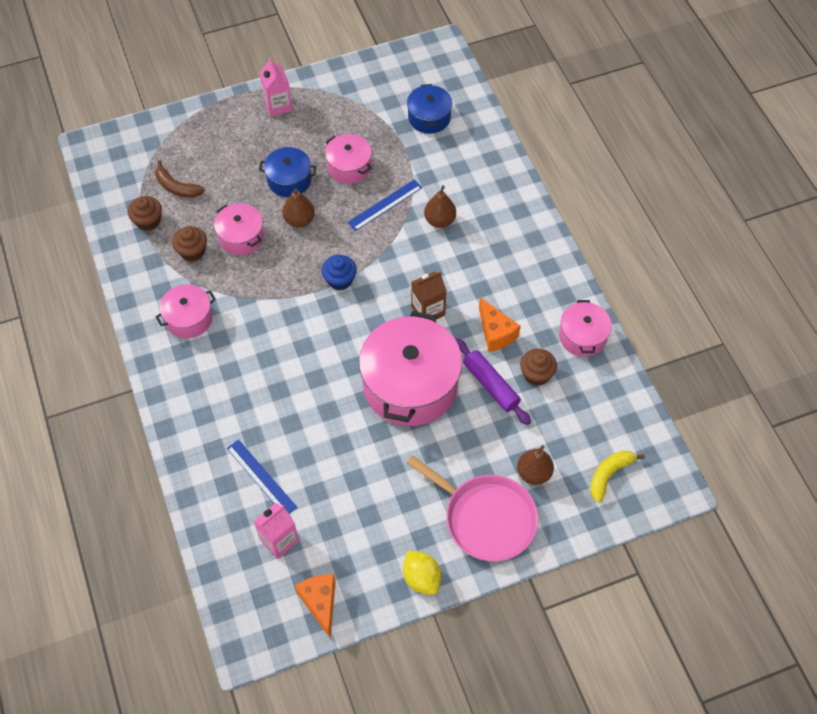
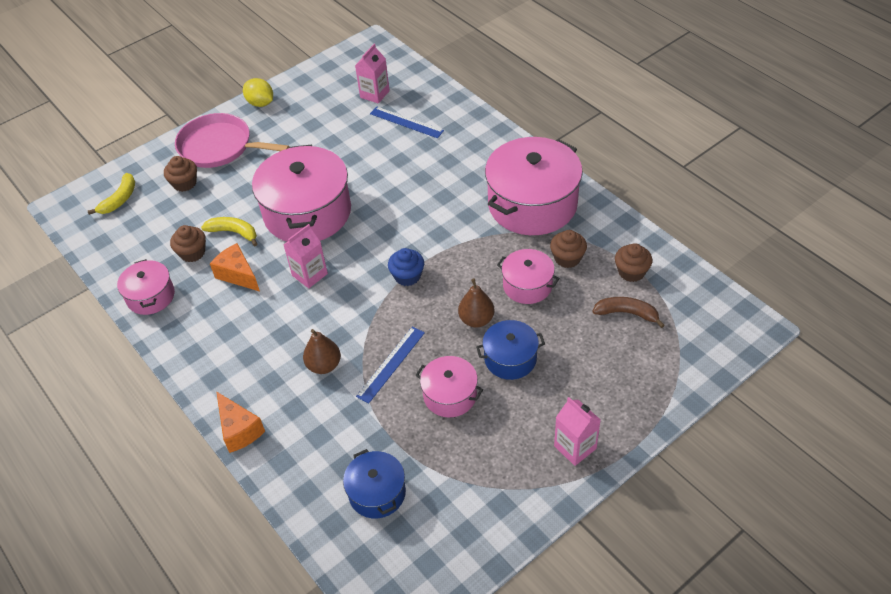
camera: 165 degrees right, 10 degrees down
pink pot [155,284,216,338] -> pink pot [485,137,583,235], size x1.94
orange cheese [295,574,336,638] -> orange cheese moved to [216,391,265,453]
brown carton [411,271,447,320] -> pink carton [283,224,328,288]
purple rolling pin [455,338,531,425] -> yellow banana [201,217,257,246]
brown pear [517,445,554,485] -> brown cupcake [164,156,197,192]

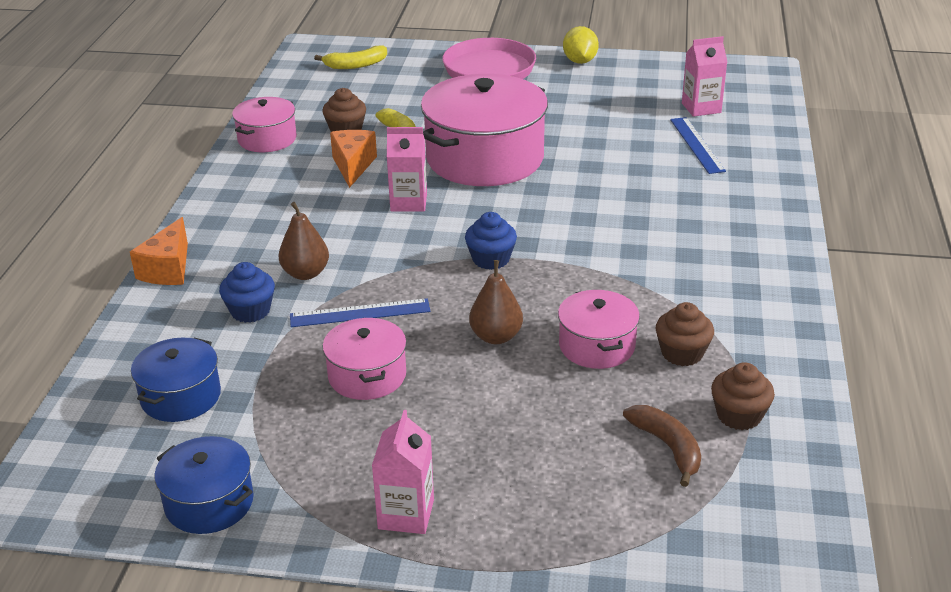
camera: 45 degrees right, 15 degrees down
brown cupcake [164,156,197,192] -> none
blue pot [476,320,545,380] -> blue pot moved to [154,436,254,534]
pink pot [485,137,583,235] -> none
none -> blue cupcake [219,262,275,323]

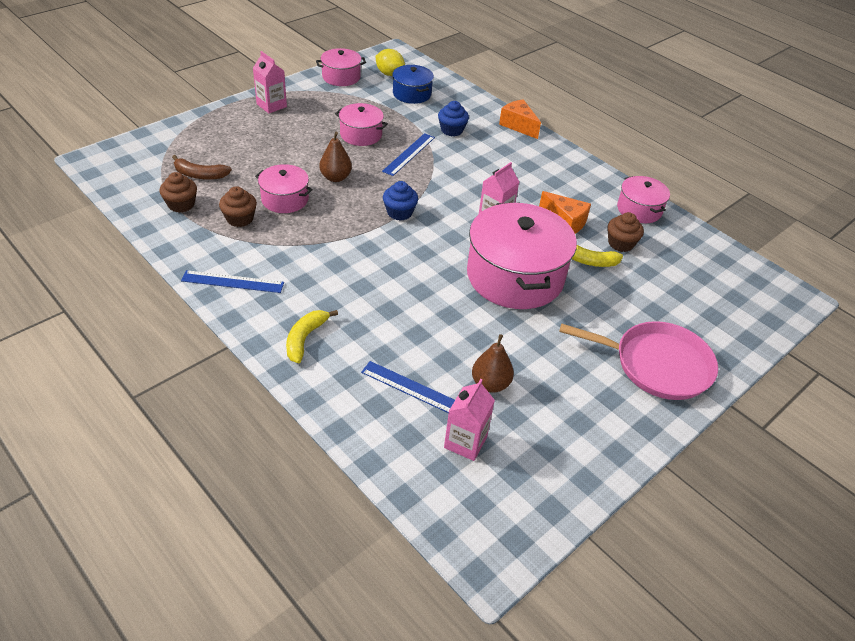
camera: 125 degrees right, 10 degrees up
blue pot [154,436,254,534] -> pink pot [316,48,366,86]
brown pear [279,202,329,280] -> brown pear moved to [472,334,514,393]
yellow banana [314,45,387,69] -> yellow banana moved to [286,310,338,363]
yellow lemon [563,26,599,64] -> yellow lemon moved to [375,49,405,76]
none -> blue ruler [181,270,284,293]

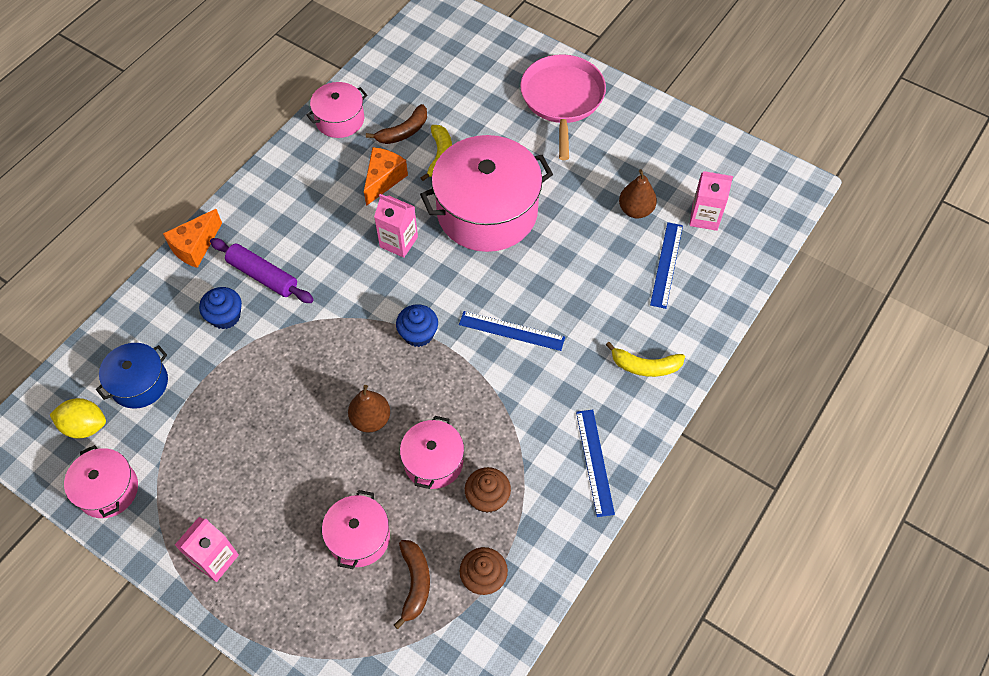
camera: 100 degrees left, 15 degrees up
pink pot [335,103,388,146] -> pink pot moved to [322,490,390,569]
yellow lemon [375,49,405,76] -> yellow lemon turned 75 degrees clockwise [50,398,106,439]
blue ruler [382,133,435,176] -> blue ruler moved to [459,311,565,351]
brown cupcake [608,212,644,252] -> brown banana [366,104,427,144]
none -> purple rolling pin [210,238,314,303]

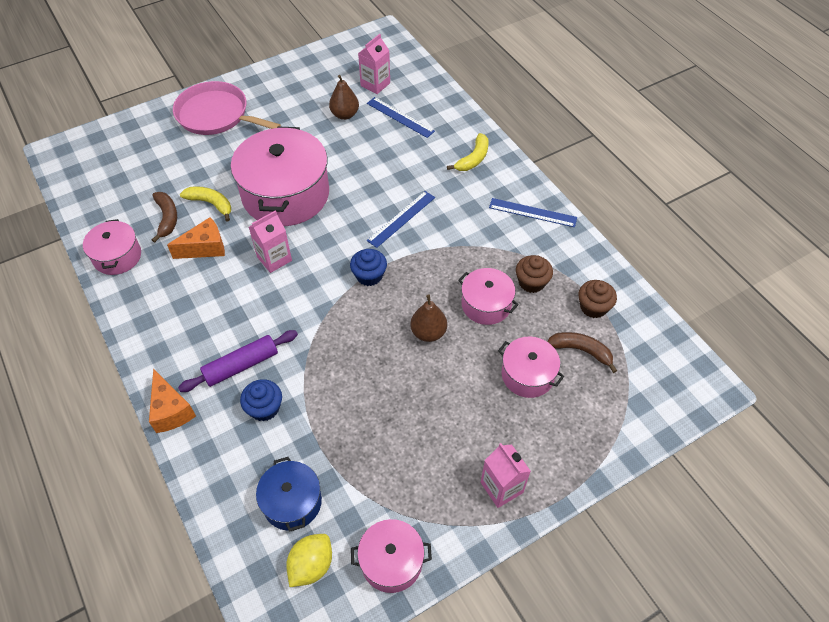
camera: 65 degrees left, 5 degrees down
orange cheese [364,147,408,206] -> orange cheese turned 105 degrees clockwise [167,217,225,259]

